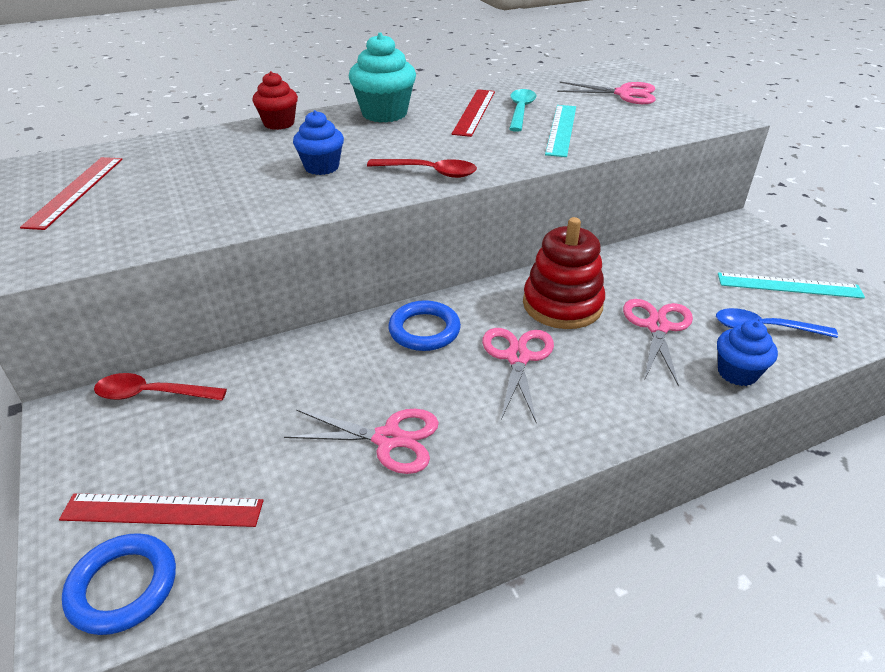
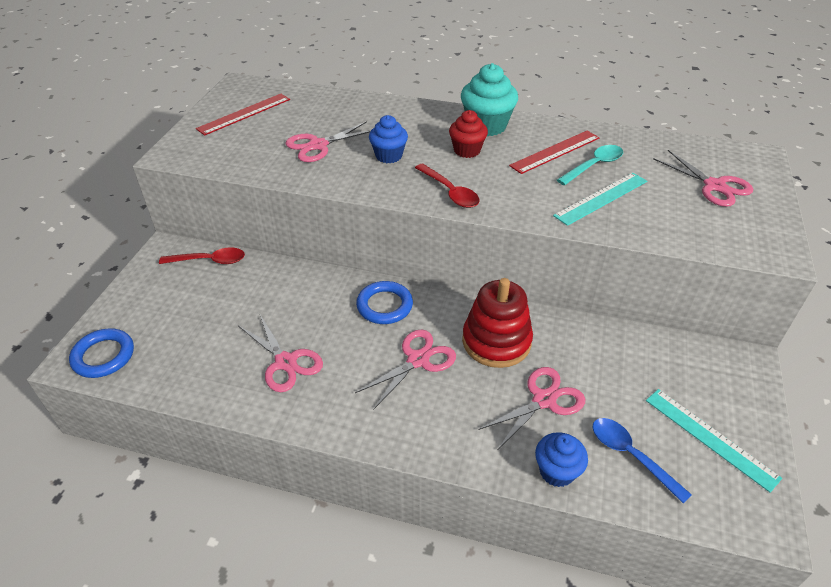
camera: 40 degrees right, 5 degrees up
red ruler [59,493,264,527] -> none
red spoon [94,373,227,401] -> red spoon turned 135 degrees clockwise [159,247,245,264]
red cupcake [252,71,298,130] -> red cupcake moved to [449,110,488,158]
none -> pink scissors [286,121,371,162]

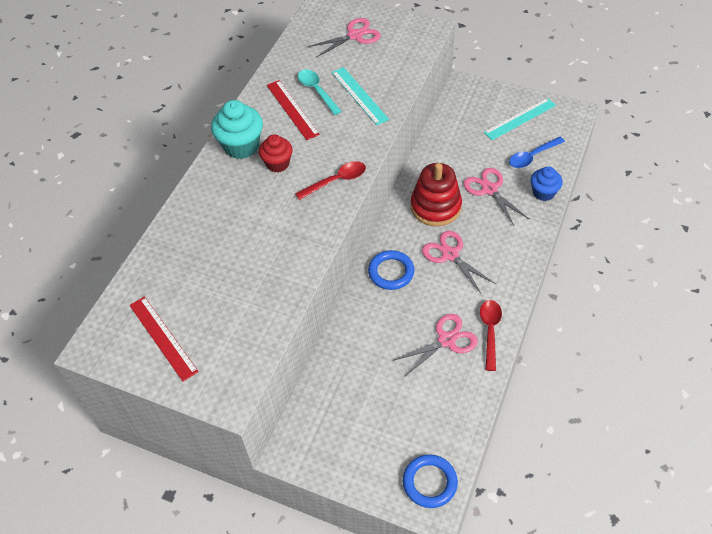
camera: 80 degrees left, 10 degrees up
red spoon [159,247,245,264] -> red spoon moved to [480,300,502,371]
pink scissors [286,121,371,162] -> none
blue cupcake [369,115,408,163] -> none

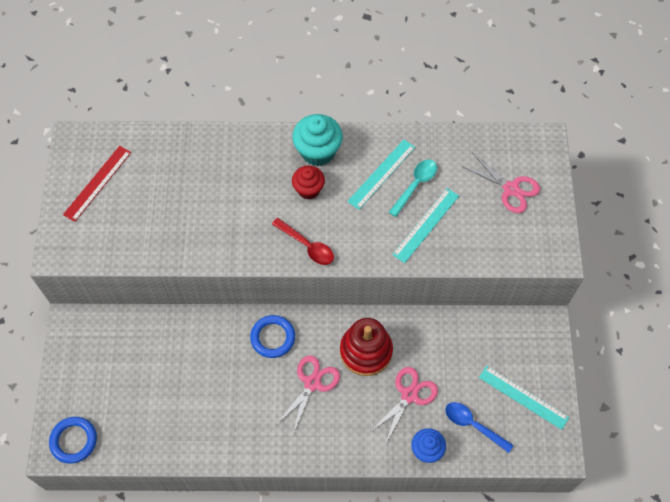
camera: 65 degrees right, 10 degrees up
red ruler [267,80,320,140] -> turquoise ruler [347,139,415,210]
pink scissors [393,314,478,376] -> none
red spoon [480,300,502,371] -> none

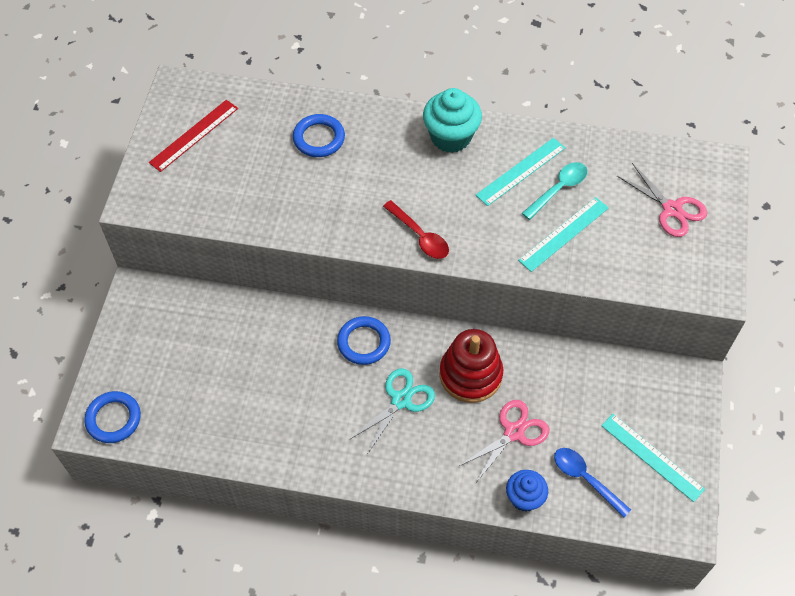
camera: 10 degrees right, 5 degrees down
pink scissors [276,355,340,434] -> turquoise scissors [349,368,435,453]
red cupcake [292,165,325,199] -> none
none -> blue ring [293,114,345,157]

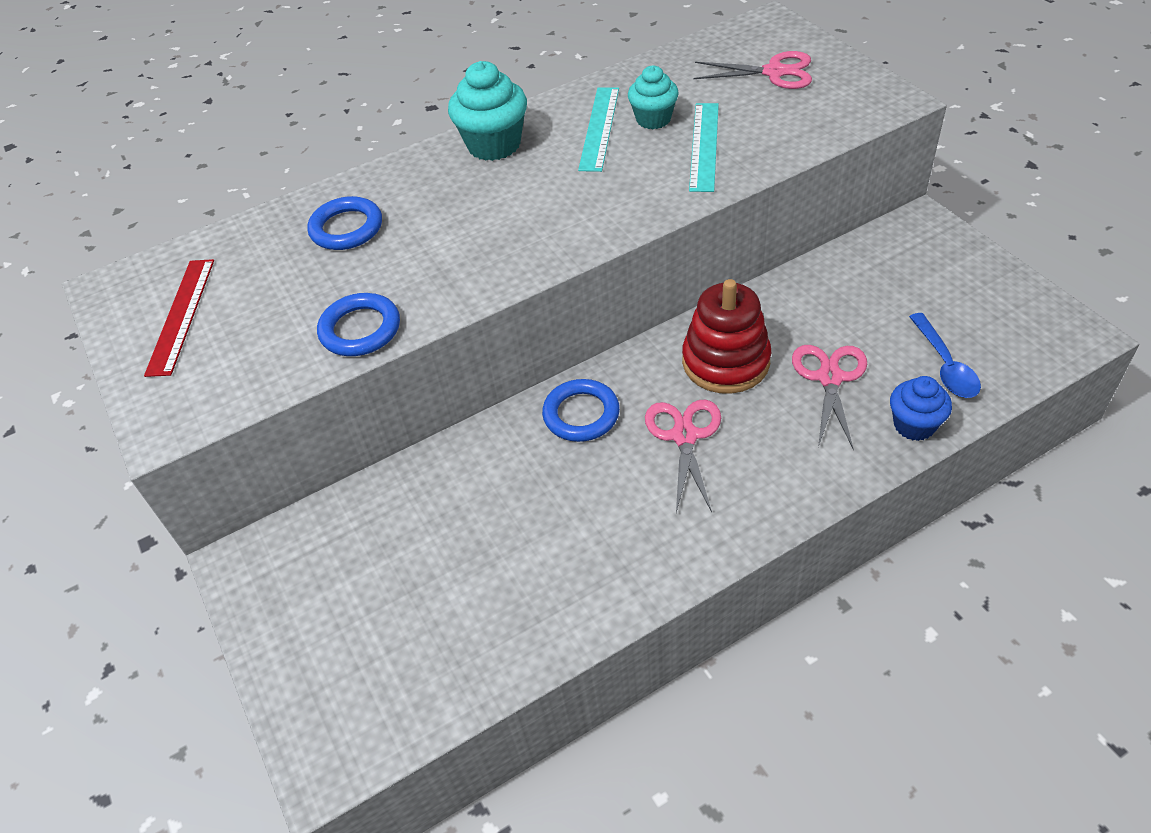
camera: 35 degrees left, 10 degrees down
blue ring [84,391,141,443] -> blue ring moved to [317,293,400,356]
turquoise scissors [349,368,435,453] -> pink scissors [645,400,721,512]
red spoon [383,200,449,259] -> none
turquoise spoon [522,162,587,220] -> turquoise cupcake [628,65,679,129]
blue spoon [554,448,631,518] -> blue spoon turned 105 degrees counterclockwise [909,313,981,398]
turquoise ruler [601,414,705,502] -> none

